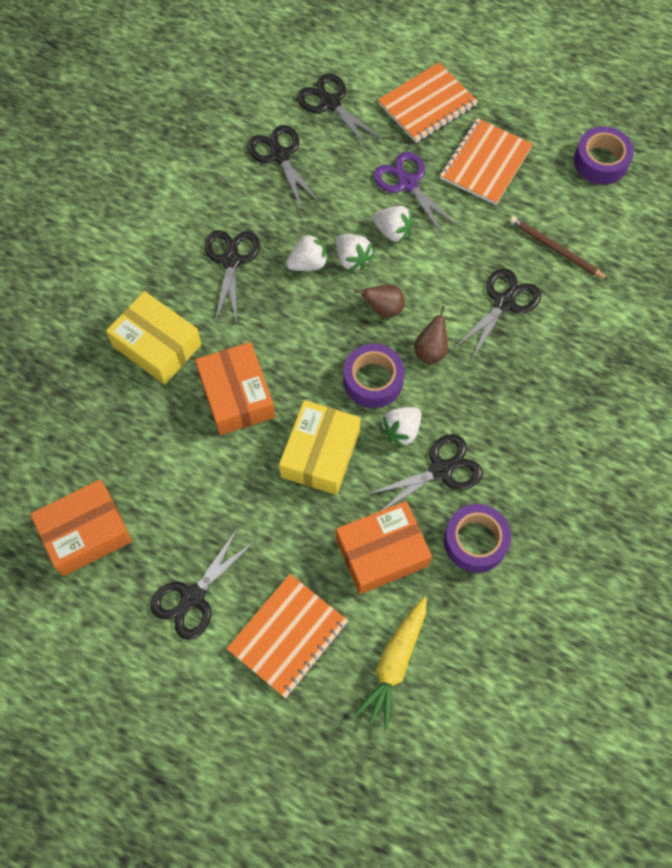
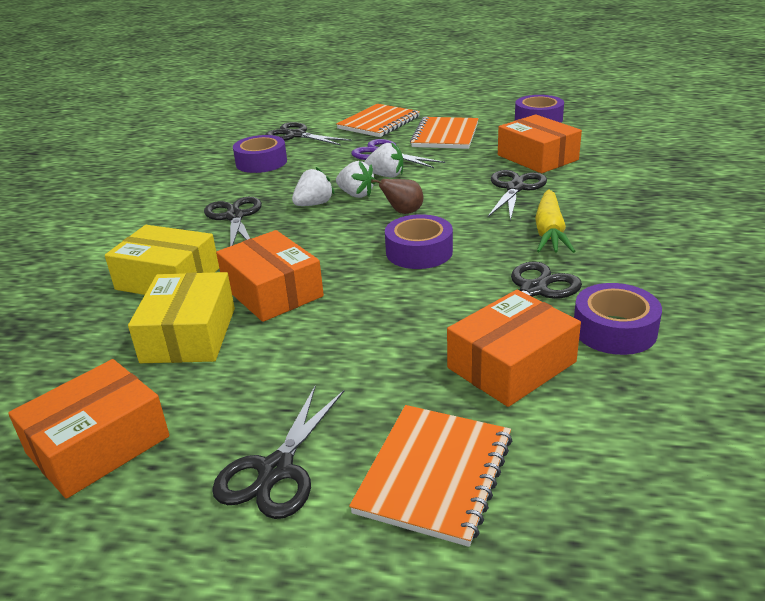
camera: 15 degrees left, 35 degrees down
black scissors [247,125,320,210] -> purple tape [233,135,287,173]
yellow box [279,400,361,495] -> yellow box moved to [128,272,235,363]
yellow carrot [354,597,427,731] -> yellow carrot moved to [535,190,575,253]
white strawberry [379,407,421,448] -> none
brown pear [414,306,448,364] -> none
brown pencil [510,216,608,280] -> orange box [498,114,582,173]

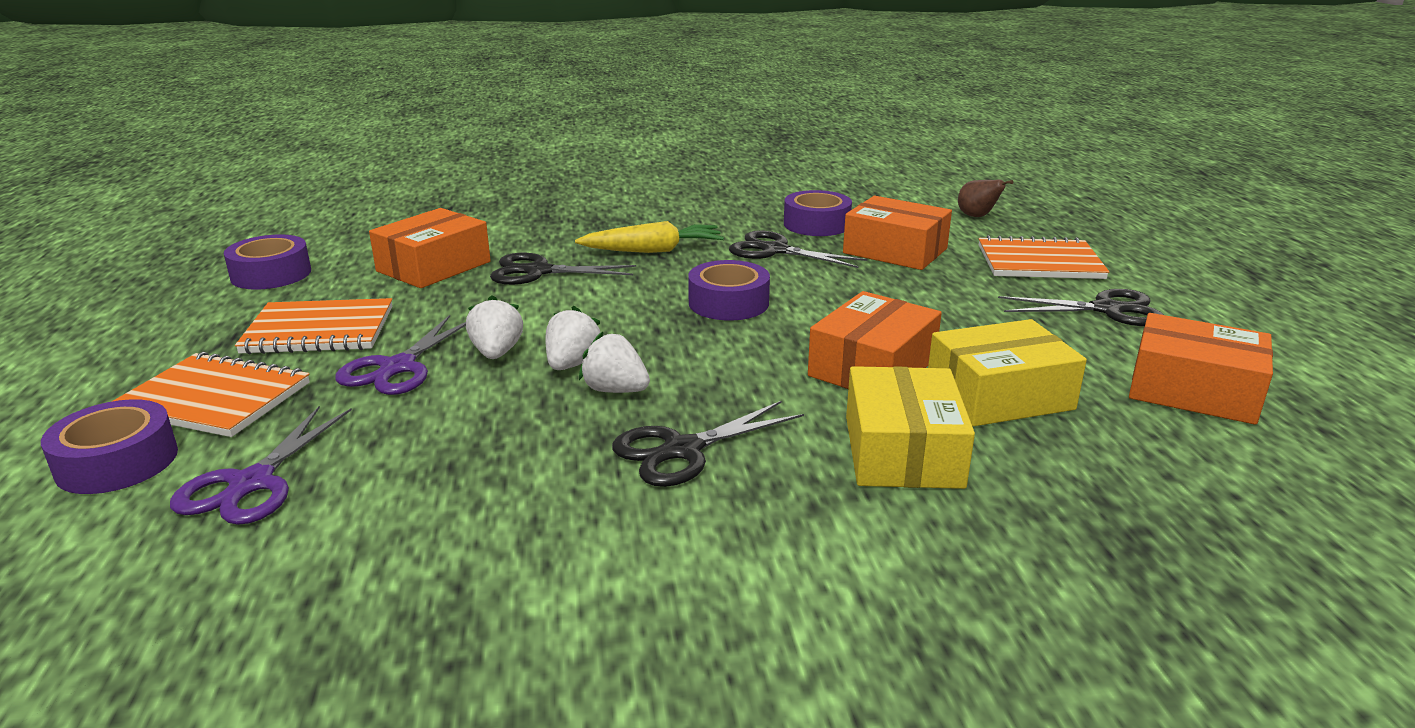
camera: 110 degrees left, 5 degrees down
purple tape [233,135,287,173] -> purple tape moved to [41,399,178,494]
black scissors [265,122,351,145] -> purple scissors [170,406,352,525]
brown pear [371,179,423,214] -> brown pear moved to [958,179,1013,217]

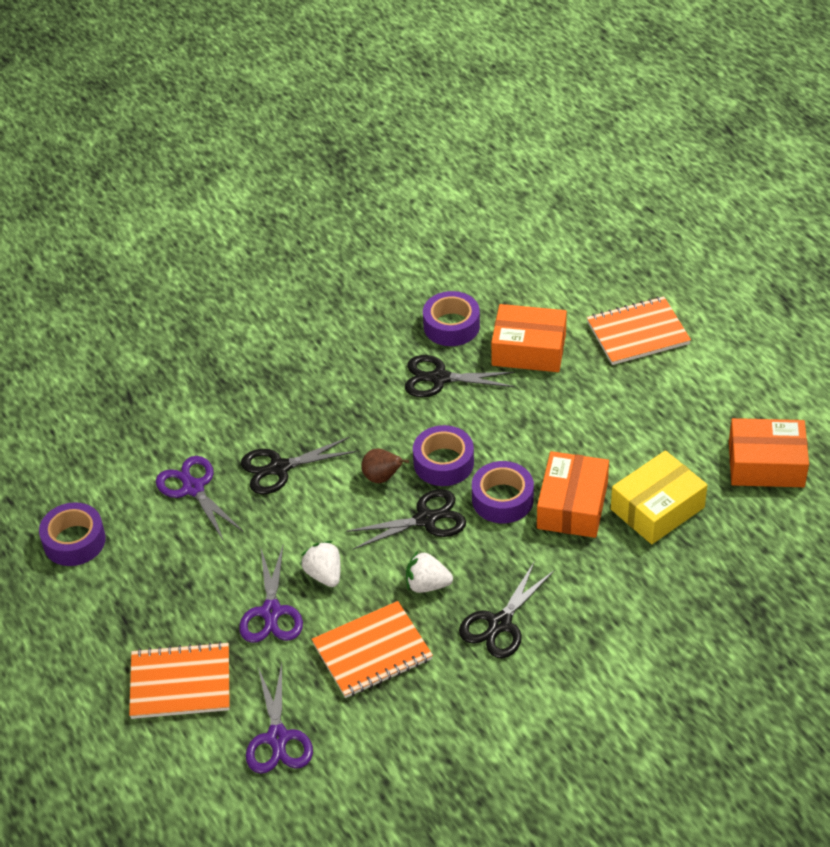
camera: 20 degrees left, 20 degrees up
purple tape [41,399,178,494] -> purple tape moved to [472,461,534,523]
orange notebook [235,298,392,354] -> orange notebook moved to [312,601,433,698]
orange box [369,208,491,288] -> purple scissors [156,456,243,540]
white strawberry [546,306,601,370] -> none
yellow carrot [575,221,724,253] -> none
yellow box [846,366,975,489] -> none
brown pear [958,179,1013,217] -> brown pear moved to [361,448,409,483]
black scissors [998,289,1164,326] -> black scissors moved to [346,489,466,550]

